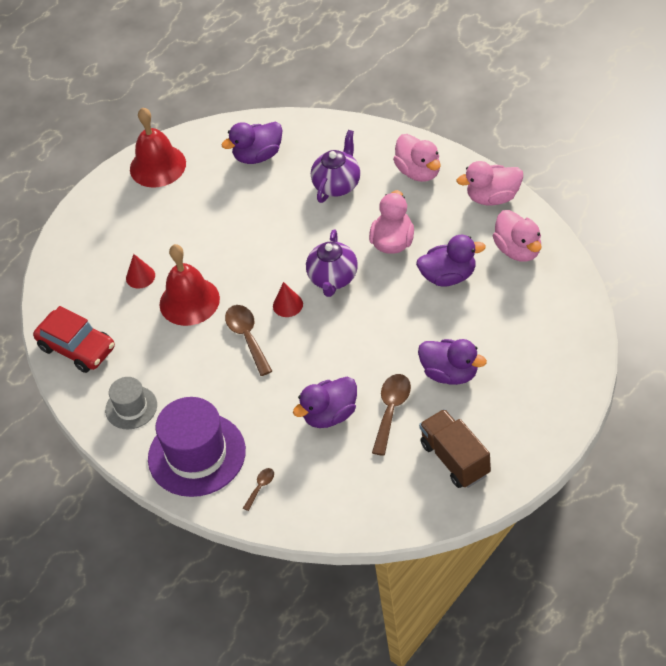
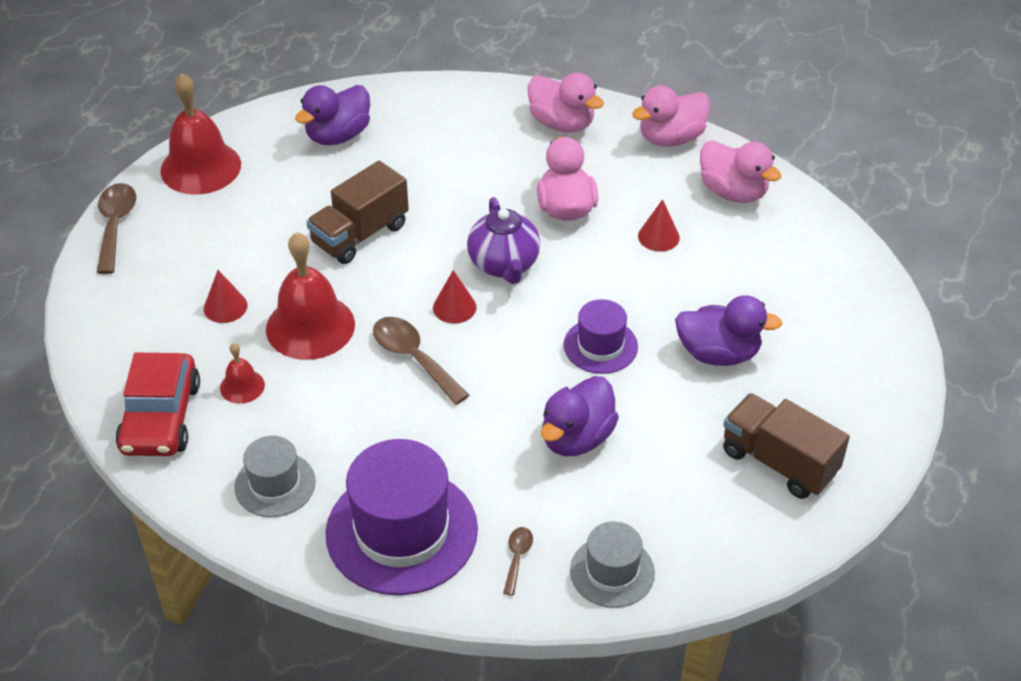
camera: 25 degrees left, 5 degrees down
red car [33,306,115,373] -> red car turned 75 degrees clockwise [115,353,200,456]
purple teapot [311,130,360,203] -> none
brown spoon [372,374,411,456] -> brown spoon moved to [97,183,136,274]
purple duck [416,235,486,287] -> red cone [638,199,680,251]
none -> red bell [220,343,265,404]
none -> brown truck [306,160,409,264]
none -> purple hat [564,299,638,374]
none -> grey hat [570,521,655,608]

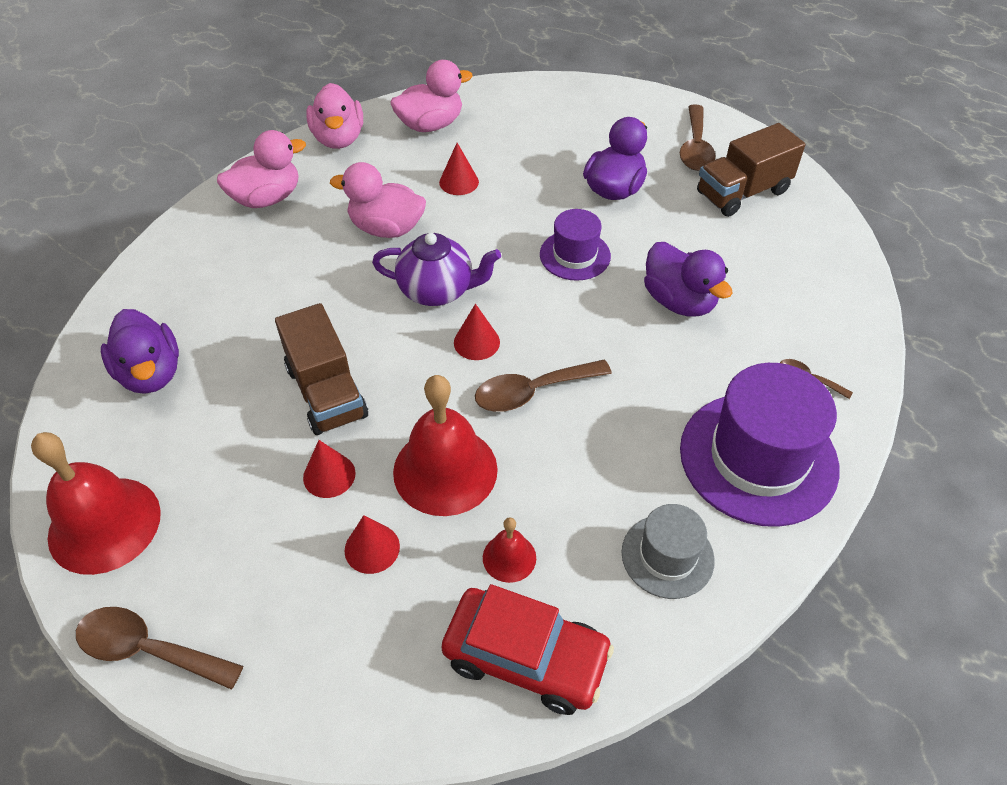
camera: 70 degrees left, 5 degrees up
grey hat [570,521,655,608] -> none
none -> red cone [303,440,356,498]
none -> brown spoon [680,104,716,171]

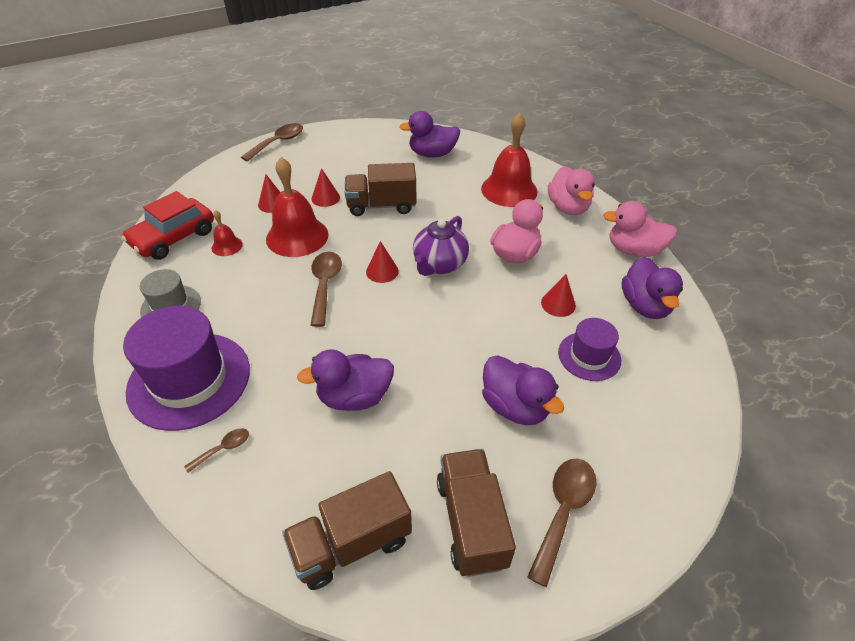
camera: 110 degrees right, 5 degrees down
red bell [31,432,161,575] -> red bell moved to [481,113,537,207]
pink duck [391,60,473,132] -> purple duck [622,257,683,319]
purple hat [540,209,611,281] -> purple hat moved to [558,318,621,381]
brown spoon [680,104,716,171] -> brown spoon turned 90 degrees clockwise [527,458,596,587]
none -> brown truck [282,471,412,590]

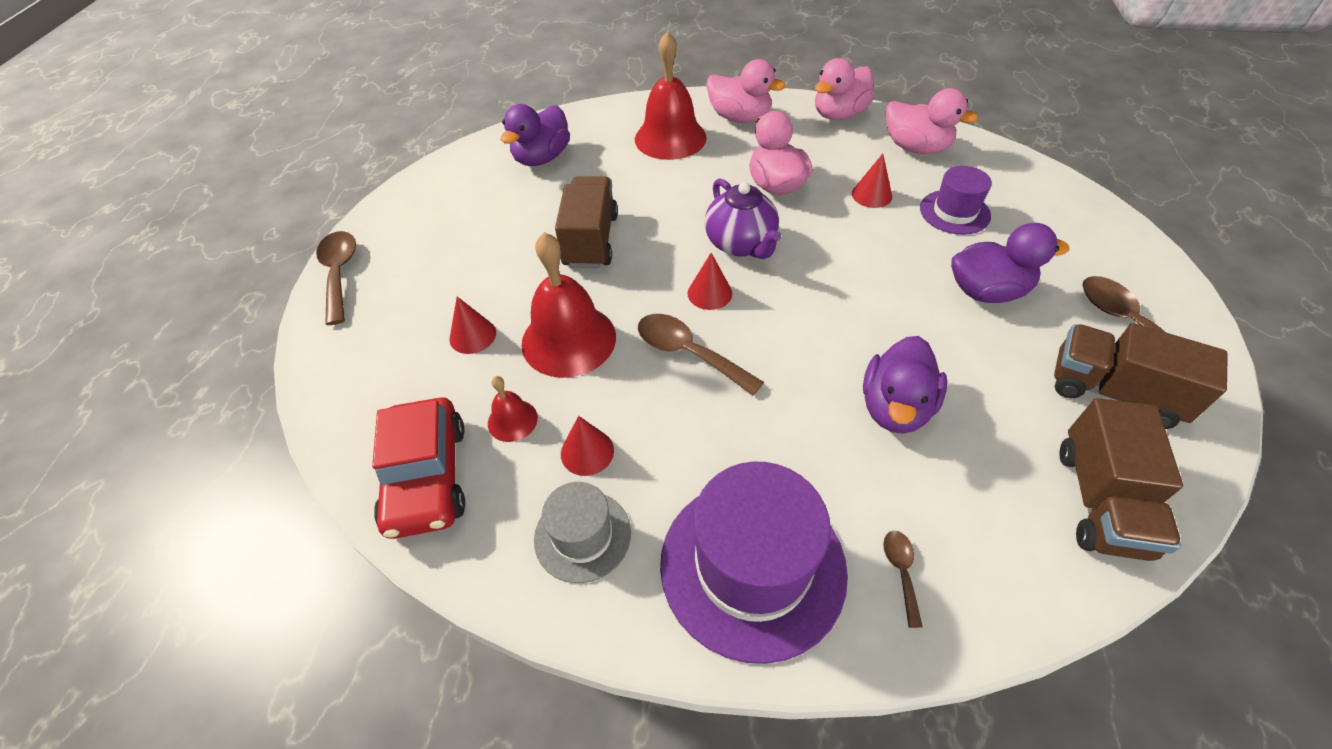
camera: 50 degrees left, 5 degrees up
red cone [312,168,340,207] -> red cone moved to [561,416,614,476]
brown truck [345,163,416,216] -> brown truck turned 150 degrees clockwise [555,177,618,268]
purple duck [622,257,683,319] -> pink duck [886,88,978,154]

